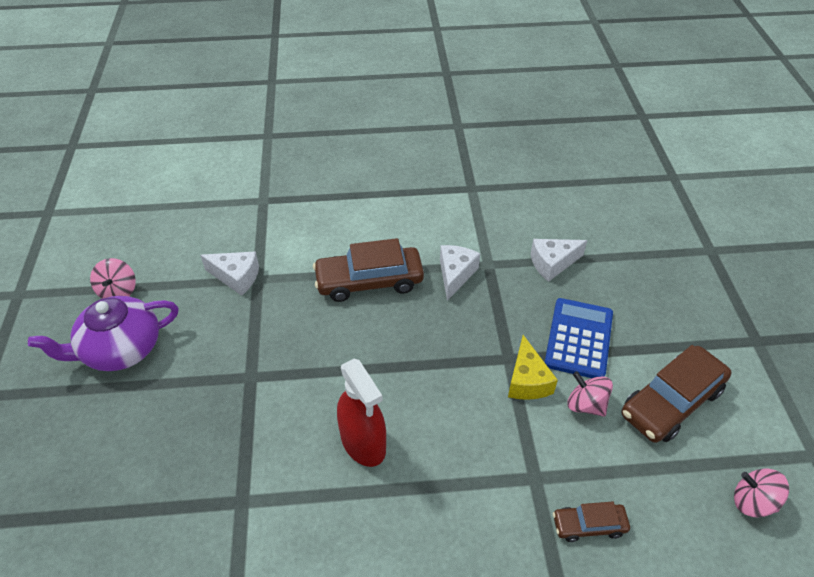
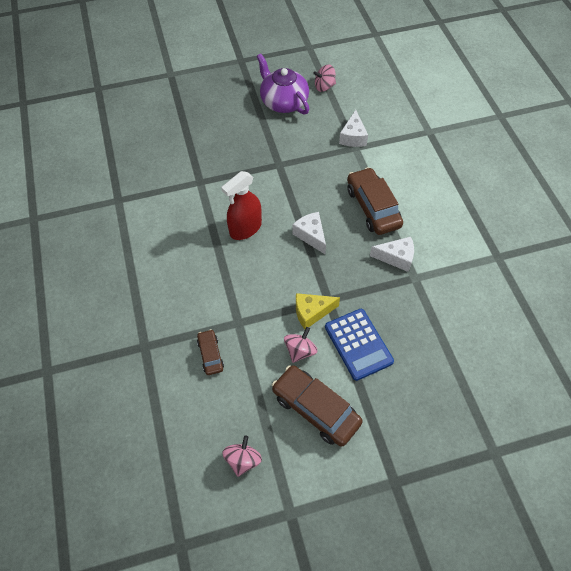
camera: 80 degrees right, 10 degrees up
white cheese [531,239,588,282] -> white cheese moved to [292,212,326,254]
blue calculator [545,298,613,378] -> blue calculator turned 60 degrees clockwise [325,309,394,381]

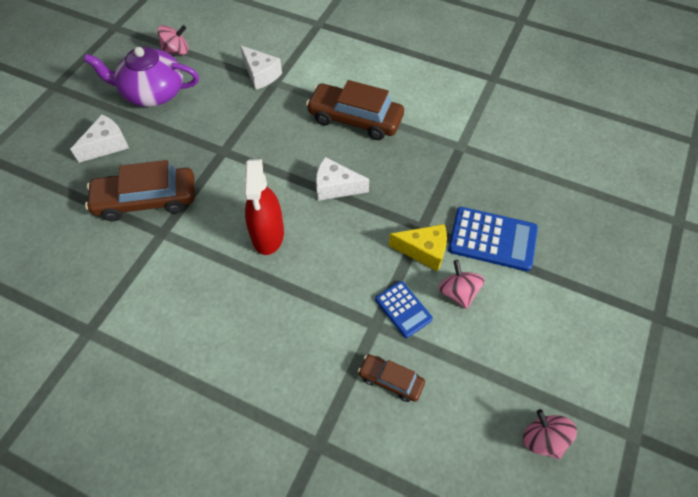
camera: 50 degrees left, 0 degrees up
brown car [272,365,363,447] -> brown car moved to [85,160,195,221]
yellow cheese [296,293,340,329] -> yellow cheese turned 105 degrees counterclockwise [389,224,447,271]
pink spinning top [313,65,336,92] -> pink spinning top turned 135 degrees counterclockwise [157,25,189,55]
white cheese [370,237,414,272] -> white cheese moved to [70,115,129,163]
none -> blue calculator [375,281,433,338]

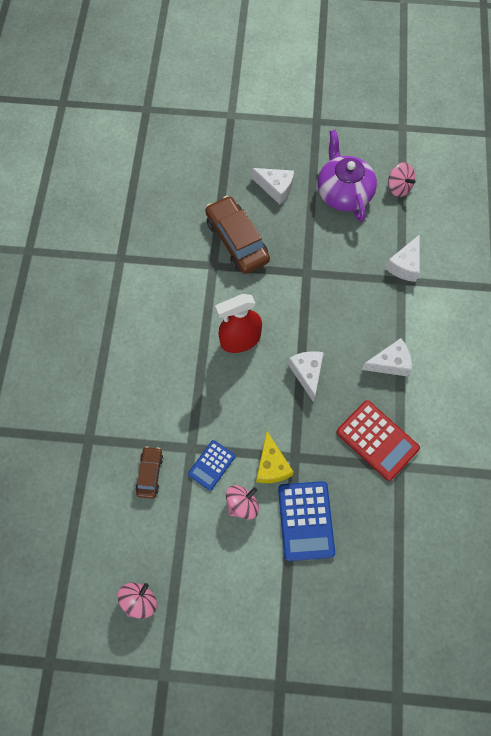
camera: 70 degrees right, 10 degrees up
brown car [306,80,404,140] -> white cheese [361,338,412,377]
none -> red calculator [336,400,420,481]

